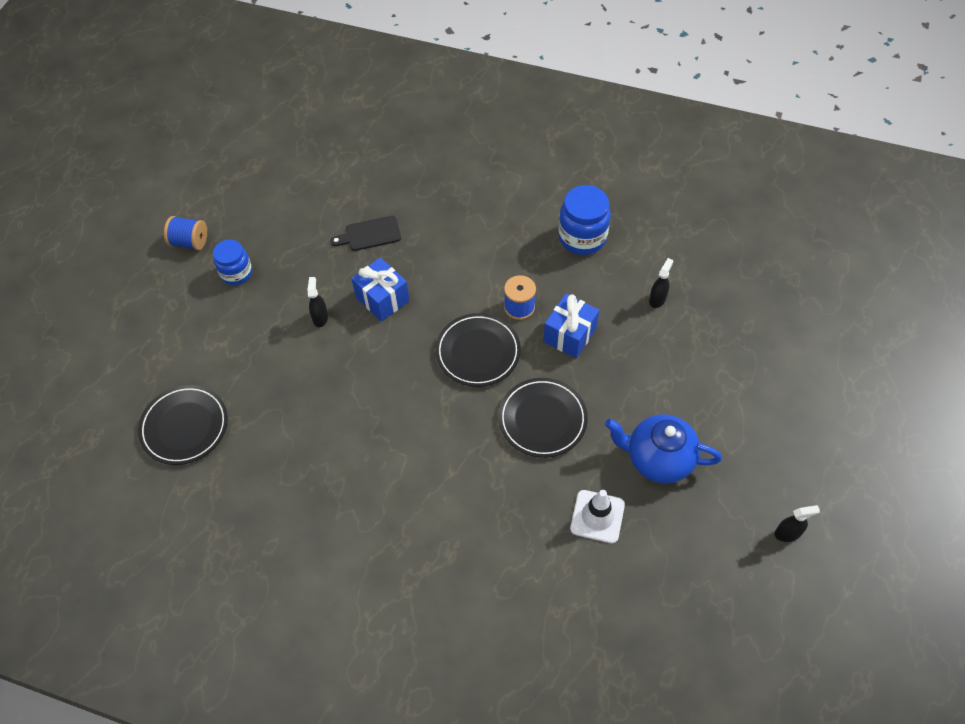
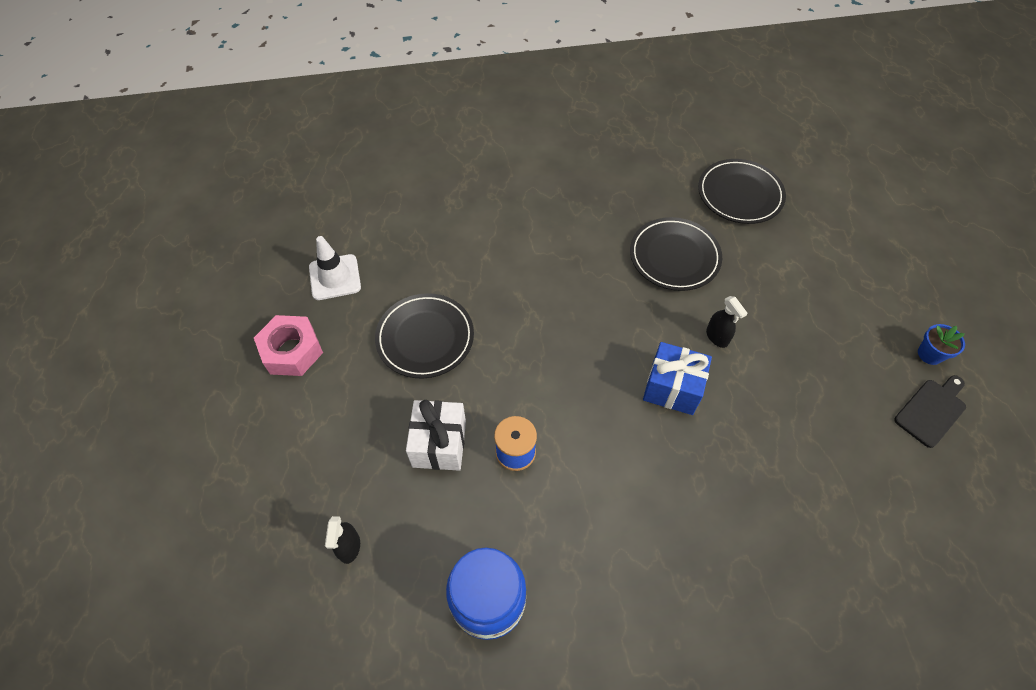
camera: 150 degrees right, 0 degrees up
blue spool [164,216,207,250] -> blue flower pot [918,324,965,365]
blue jar [213,240,252,285] -> none
black cutting board [331,216,401,251] -> black cutting board moved to [894,375,966,448]
black plate [435,313,521,387] -> black plate moved to [630,217,722,291]
blue gift [543,294,599,359] -> white gift [406,400,466,471]
blue teapot [605,414,722,484] -> pink nut [254,315,323,376]
black spray bottle [775,505,820,542] -> none

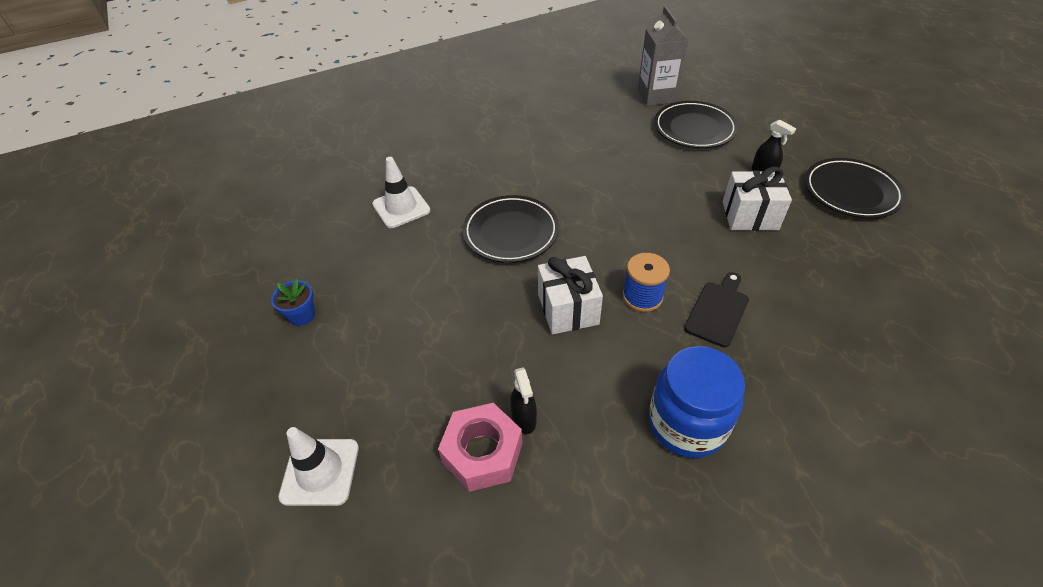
camera: 15 degrees left, 10 degrees down
pink nut [254,315,323,376] -> pink nut moved to [438,403,523,492]
blue gift [643,342,712,415] -> white gift [723,167,792,231]
black plate [698,159,786,224] -> black plate moved to [805,158,906,219]
black cutting board [894,375,966,448] -> black cutting board moved to [684,272,749,347]
blue flower pot [918,324,965,365] -> blue flower pot moved to [271,279,315,326]
none -> white traffic cone [278,427,359,506]
none -> grey carton [638,6,688,106]

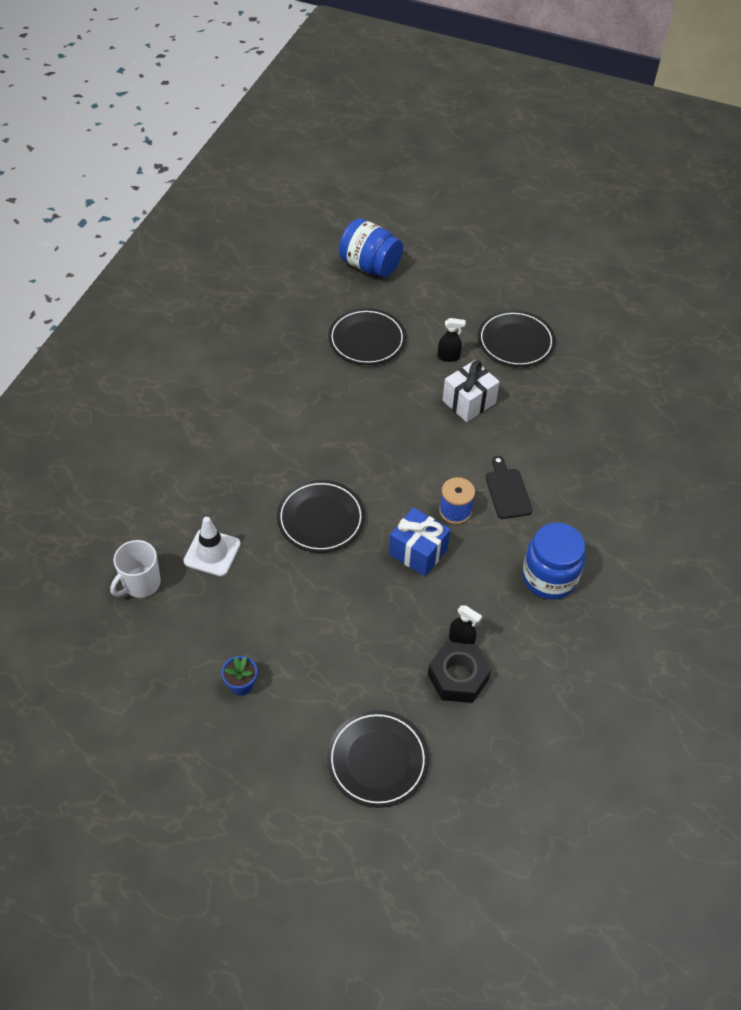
camera: 45 degrees left, 5 degrees up
white traffic cone [278,427,359,506] -> black plate [327,710,429,808]
pink nut [438,403,523,492] -> black nut [428,642,491,703]
white gift [538,256,603,334] -> blue gift [389,507,450,576]
grey carton [638,6,688,106] -> none
none -> white mug [110,540,161,598]
none -> blue jar [339,218,403,278]

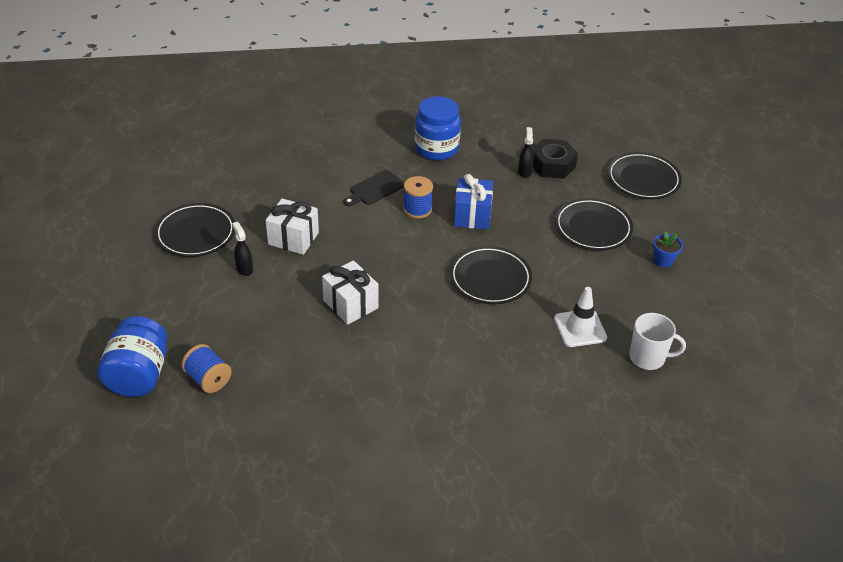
camera: 120 degrees left, 10 degrees down
black plate [328,308,406,365] -> black plate moved to [555,198,633,251]
none -> blue spool [181,344,232,393]
none -> white gift [322,260,378,325]

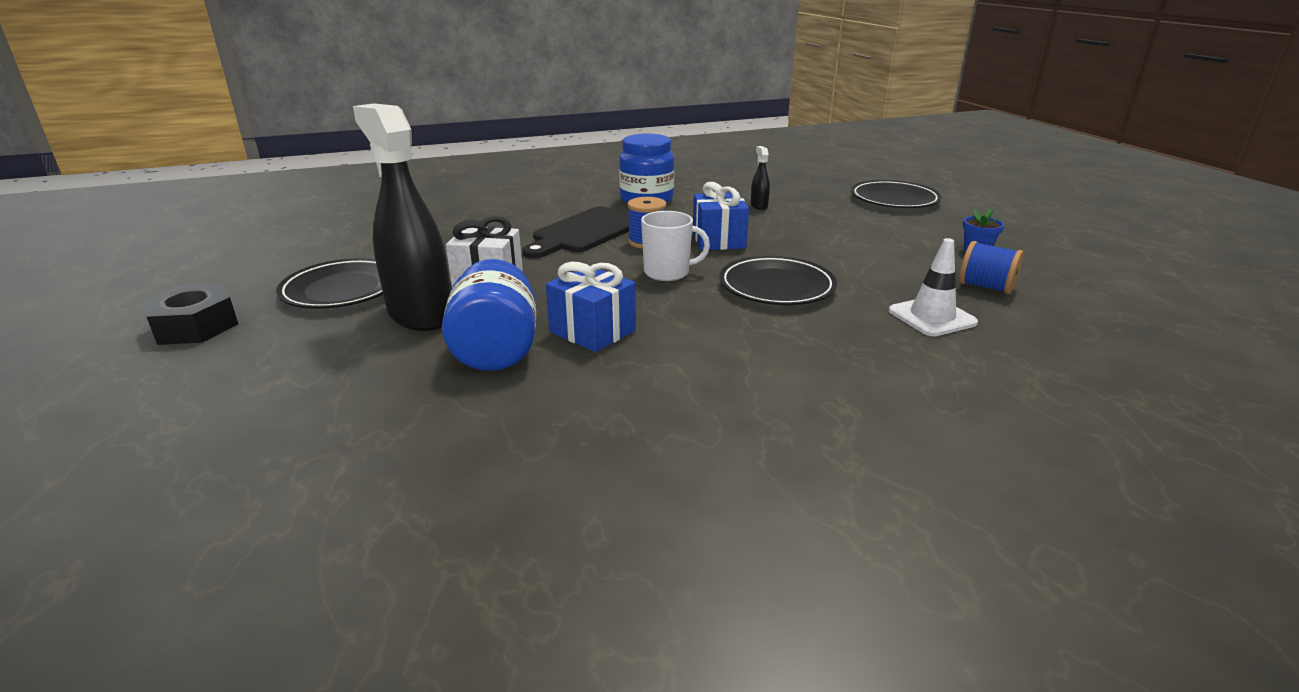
camera: 10 degrees left, 15 degrees down
blue jar [98,316,167,397] -> blue jar moved to [442,259,536,371]
blue spool [181,344,232,393] -> blue spool moved to [959,241,1024,294]
black spray bottle [232,222,253,276] -> black spray bottle [353,103,450,331], size x2.47
white gift [322,260,378,325] -> blue gift [546,262,636,352]
black cutting board [343,170,404,206] -> black cutting board [522,207,629,258], size x1.63
black nut [532,139,578,179] -> black nut moved to [142,283,238,345]
black plate [555,198,633,251] -> none
white mug [629,313,686,370] -> white mug moved to [641,211,710,281]

